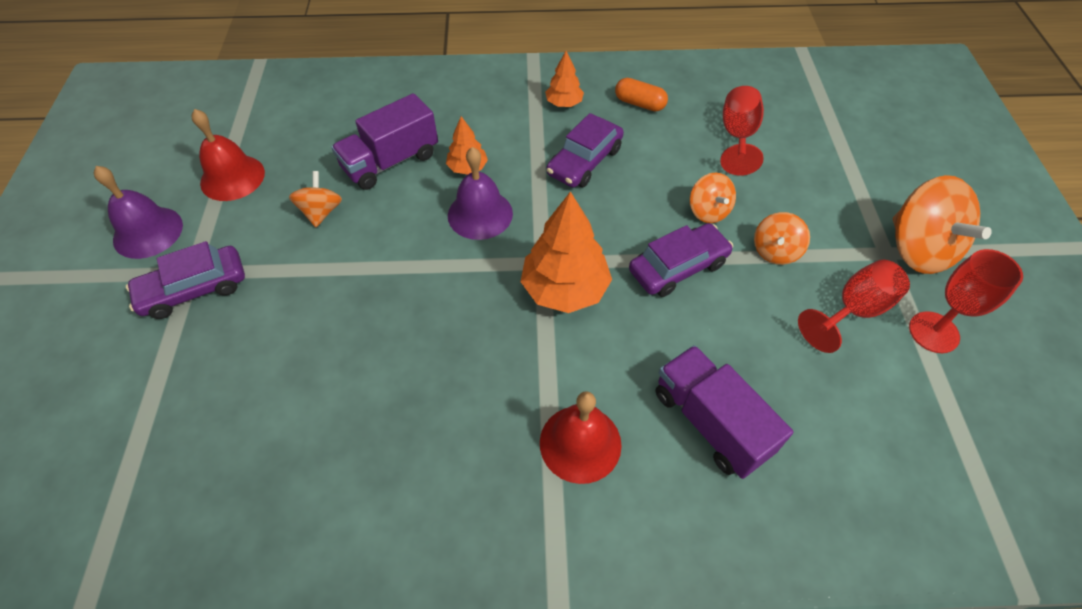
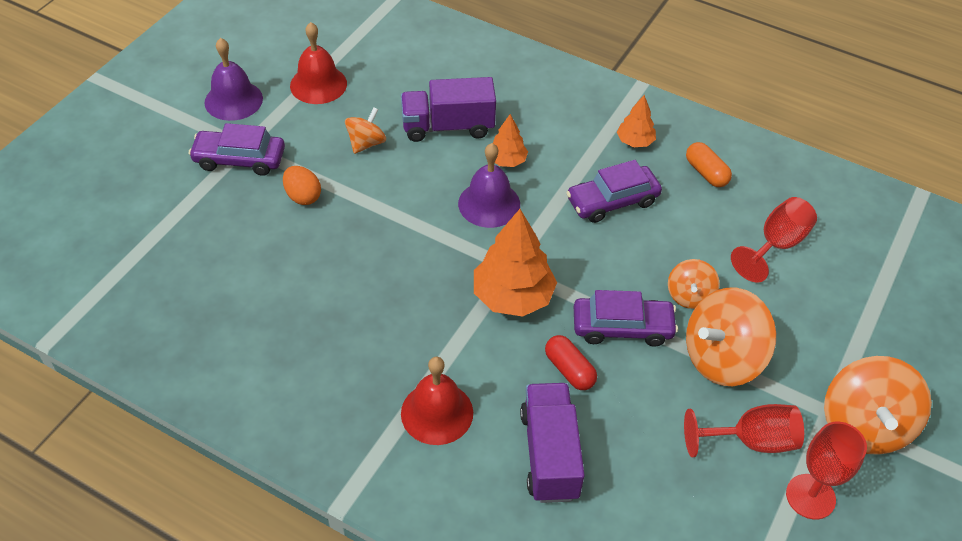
camera: 30 degrees right, 5 degrees down
orange spinning top [754,212,810,265] -> orange spinning top [686,288,776,386], size x1.83
none -> orange egg [283,166,321,205]
none -> red capsule [545,335,597,390]

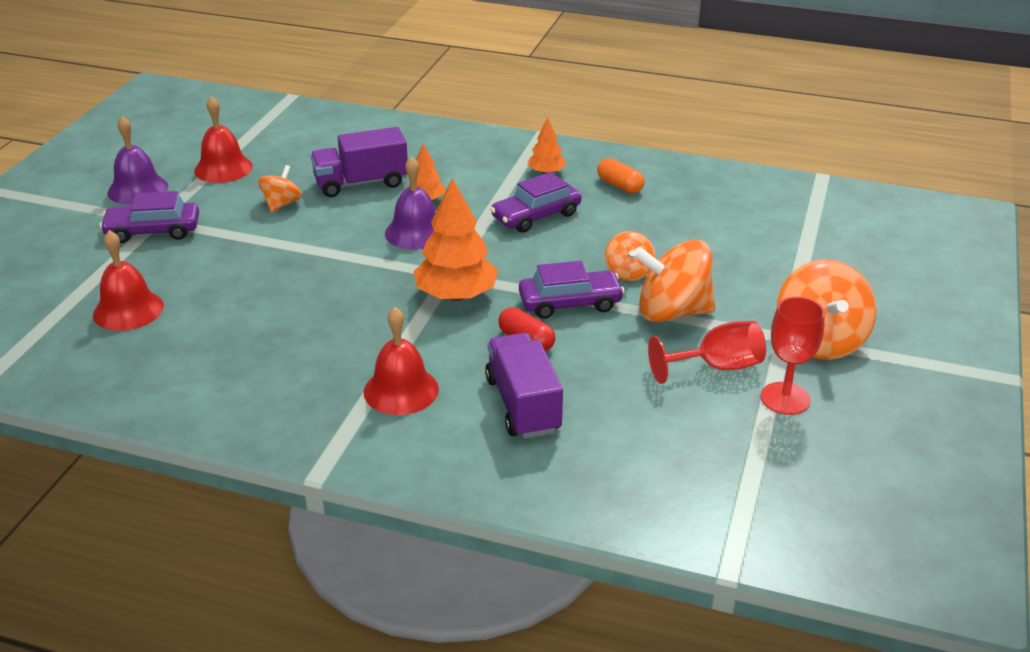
camera: 10 degrees left, 15 degrees down
orange egg [283,166,321,205] -> none
orange spinning top [686,288,776,386] -> orange spinning top turned 45 degrees clockwise [633,239,715,322]
red goblet [731,197,817,282] -> none
none -> red bell [93,230,164,331]

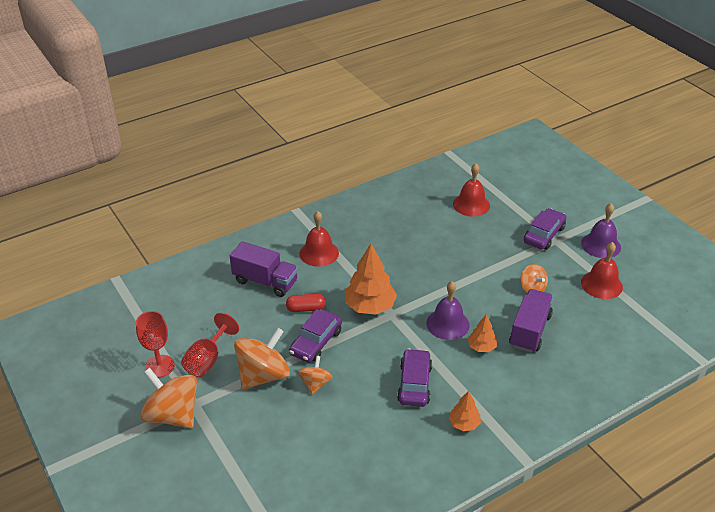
camera: 130 degrees right, 5 degrees up
orange capsule [597,158,645,194] -> none
orange spinning top [605,231,655,281] -> orange spinning top turned 60 degrees clockwise [298,356,333,395]

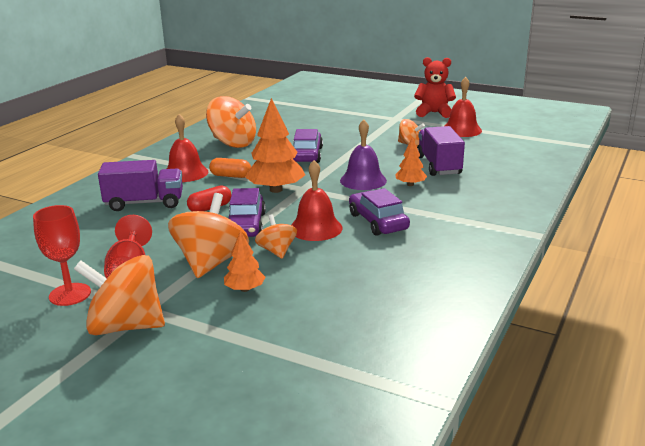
camera: 30 degrees left, 15 degrees down
orange tree [449,391,481,431] -> orange tree moved to [224,230,265,292]
red bell [453,164,490,217] -> red bell moved to [291,160,343,241]
purple car [524,208,566,250] -> purple car moved to [293,129,323,163]
purple bell [581,203,621,258] -> red teddy bear [414,57,456,118]
none -> orange spinning top [206,96,256,148]
none -> orange capsule [209,158,251,178]

